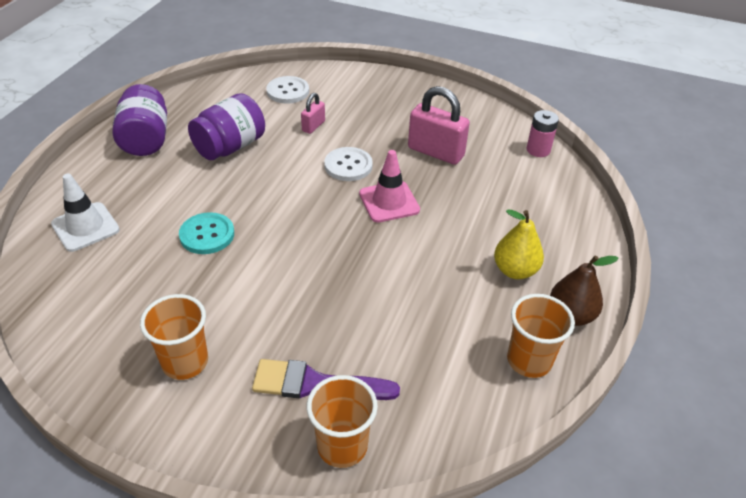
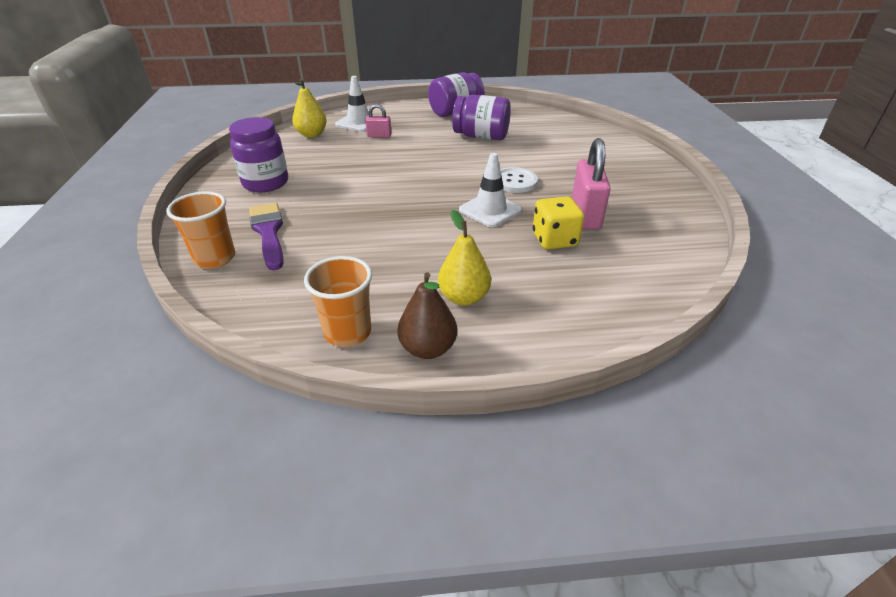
camera: 65 degrees right, 5 degrees down
orange cup [140,294,208,380] -> purple jar [229,117,288,192]
turquoise button [179,212,234,254] -> none
white button [266,76,309,104] -> none
pink padlock [301,93,325,134] -> pink padlock moved to [365,104,391,138]
pink traffic cone [359,150,420,223] -> white traffic cone [459,153,522,227]
pink battery [527,110,559,157] -> none
none -> yellow pear [292,79,327,138]
none -> yellow dice [533,196,584,249]

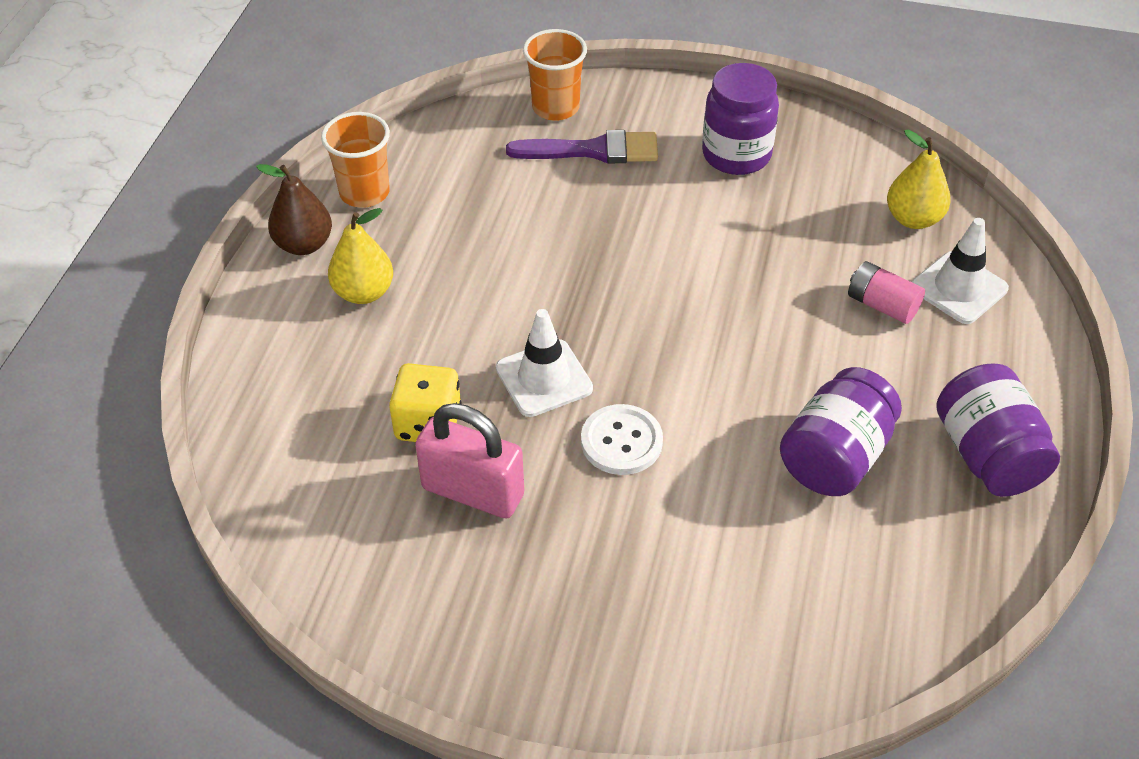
camera: 110 degrees right, 10 degrees up
pink padlock [365,104,391,138] -> pink battery [848,261,925,324]

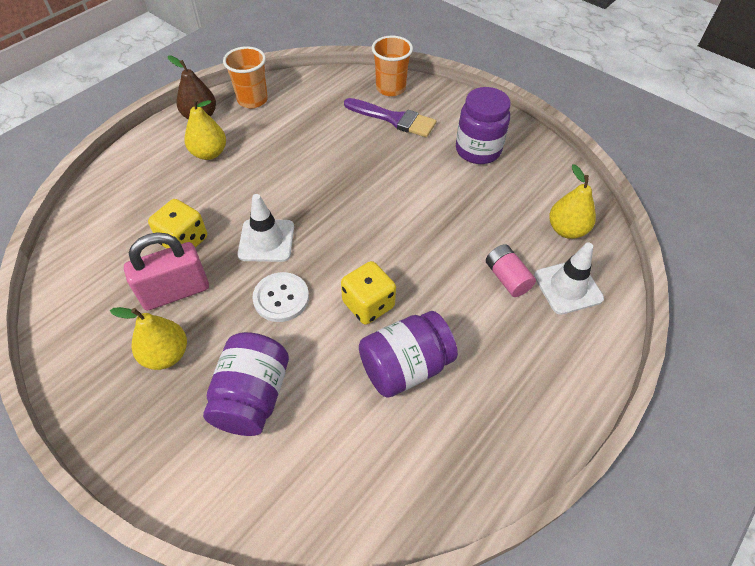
camera: 25 degrees right, 5 degrees up
pink padlock [415,403,524,519] -> pink padlock turned 75 degrees counterclockwise [124,232,209,310]
purple jar [937,363,1060,497] -> purple jar moved to [203,332,289,436]
none -> yellow pear [110,307,187,370]
none -> yellow dice [341,261,396,325]

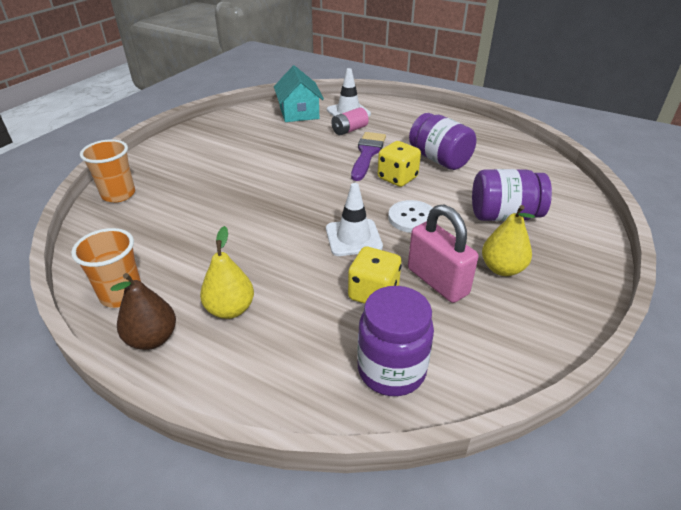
camera: 100 degrees left, 15 degrees down
purple brush [344,98,436,137] -> purple brush moved to [351,132,386,181]
purple jar [456,87,511,164] -> purple jar moved to [357,286,434,396]
yellow pear [549,164,596,239] -> turquoise house [274,65,324,122]

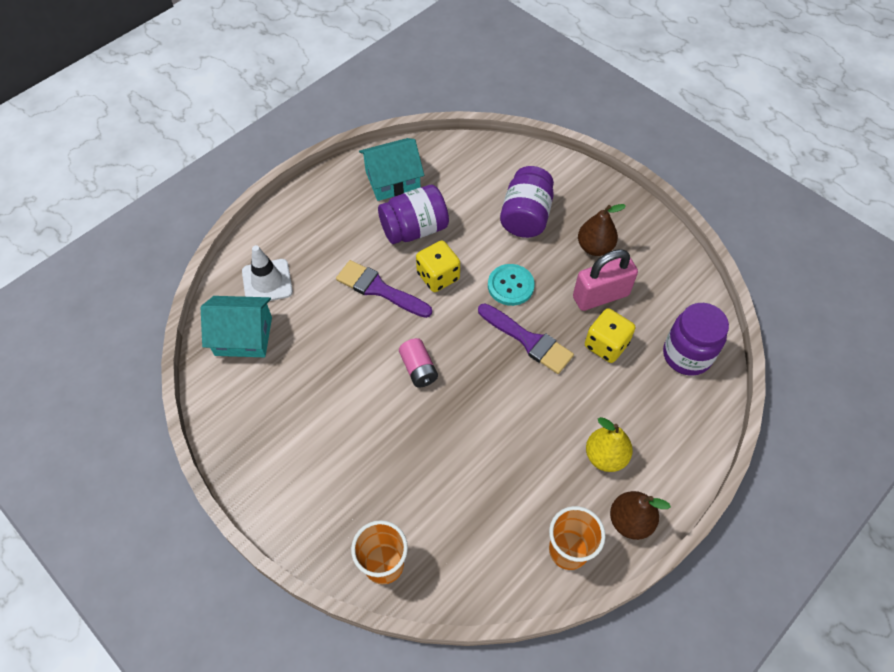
camera: 75 degrees left, 20 degrees up
white traffic cone [326,183,383,256] -> purple brush [478,303,574,374]
pink battery [331,107,369,135] -> pink battery moved to [399,338,438,388]
white button [388,200,433,233] -> turquoise button [488,264,535,306]
yellow pear [482,205,535,276] -> brown pear [578,204,626,256]
none -> turquoise house [359,138,424,201]

